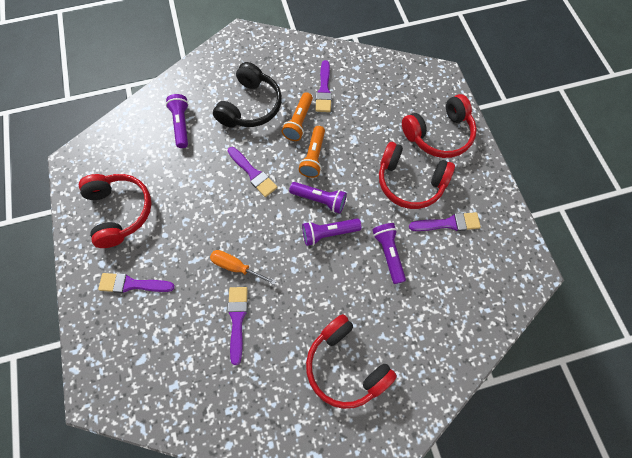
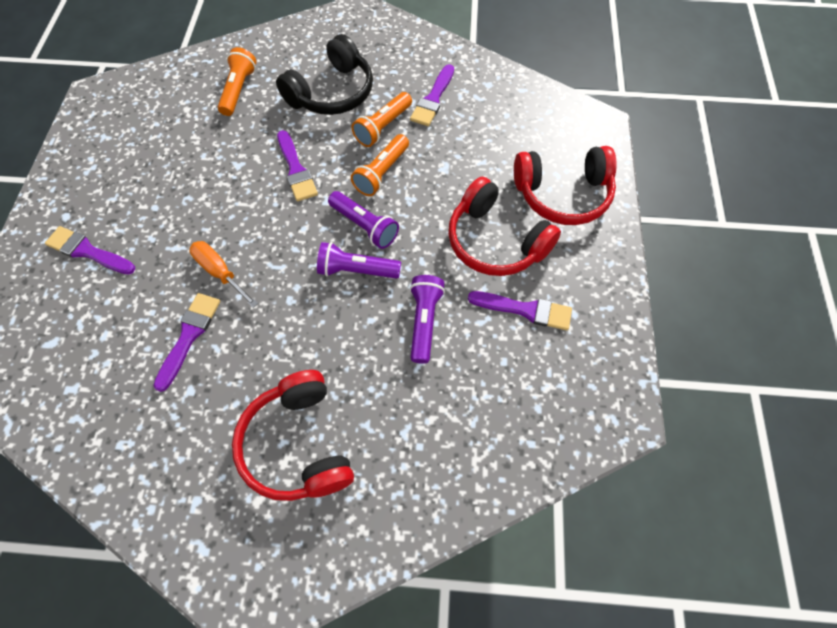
camera: 20 degrees right, 5 degrees down
red headphones [78,174,152,248] -> none
purple flashlight [166,94,189,148] -> orange flashlight [218,47,257,116]

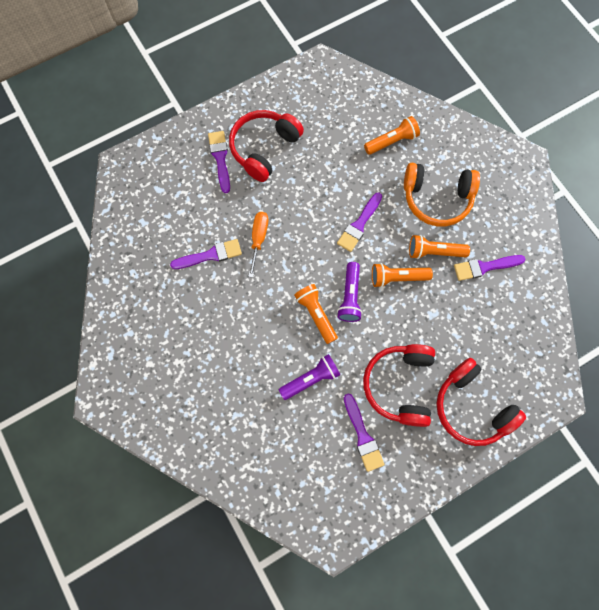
camera: 55 degrees right, 10 degrees up
red headphones [232,370,354,501] -> red headphones moved to [229,110,304,182]
black headphones [276,34,373,115] -> orange headphones [404,163,480,226]
purple flashlight [317,242,401,279] -> orange flashlight [294,284,338,344]

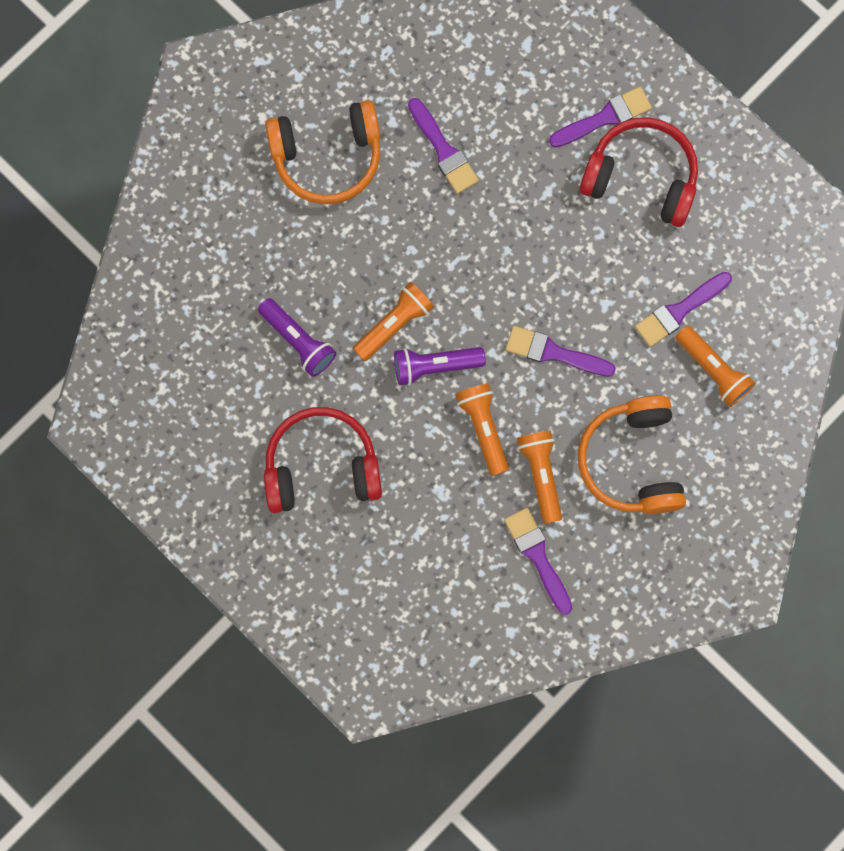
camera: 75 degrees right, 5 degrees up
orange screwdriver [248,212,269,278] -> none
purple brush [344,393,385,472] -> purple brush moved to [635,272,732,347]
red headphones [437,358,526,446] -> none
none -> orange headphones [265,100,380,204]

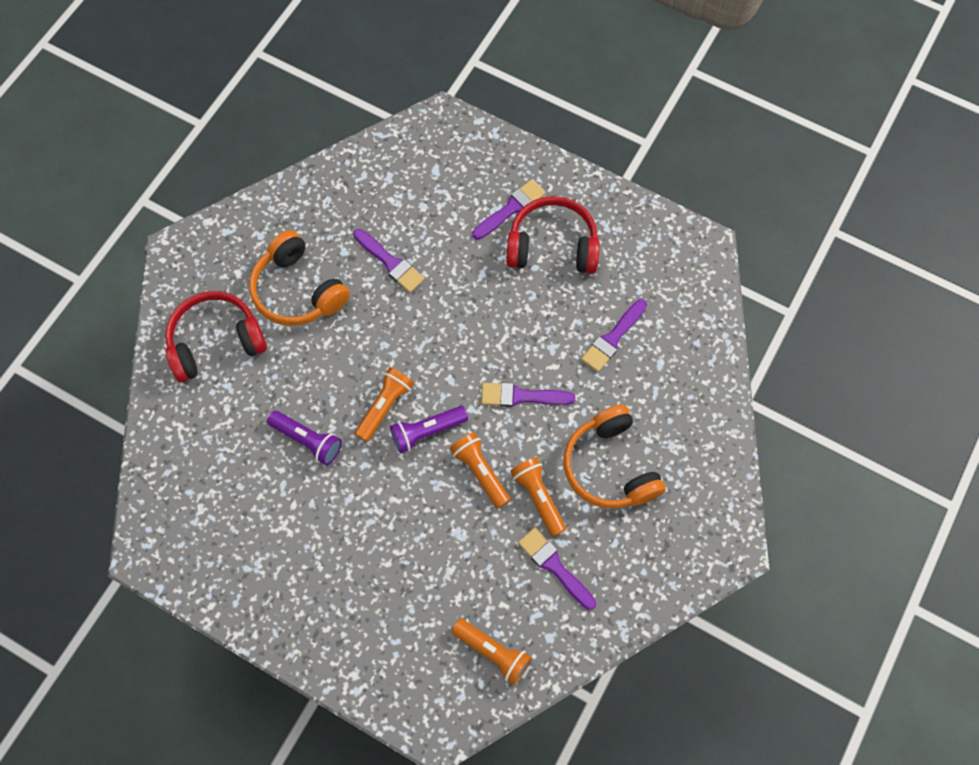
camera: 15 degrees left, 10 degrees down
red headphones [264,407,382,513] -> red headphones moved to [165,291,267,382]
orange headphones [265,100,380,204] -> orange headphones turned 75 degrees clockwise [249,230,350,326]
orange flashlight [675,326,755,407] -> orange flashlight moved to [452,619,532,685]

